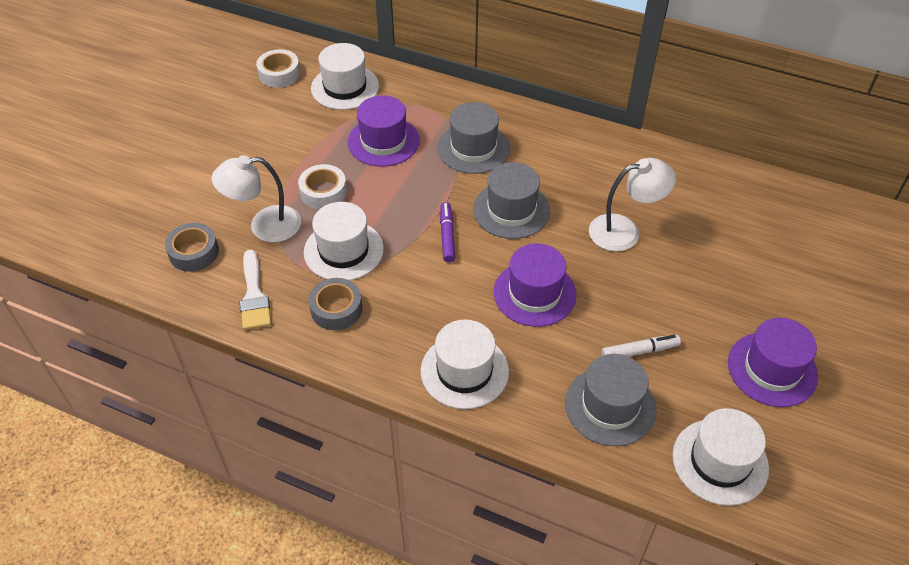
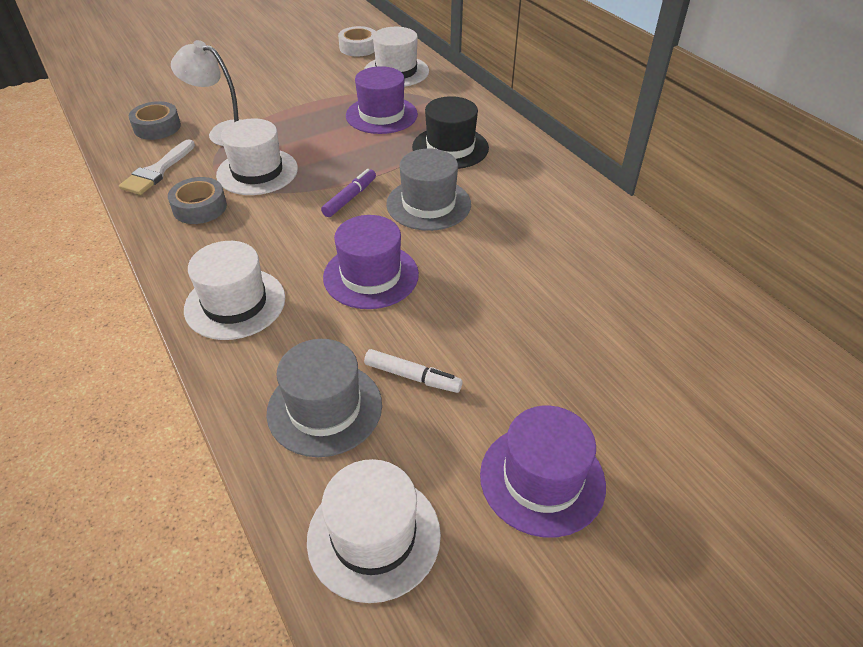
camera: 35 degrees right, 5 degrees down
white tape [298,164,347,209] -> none
grey hat [437,102,510,174] -> black hat [412,96,489,169]
white lamp [589,158,676,252] -> none

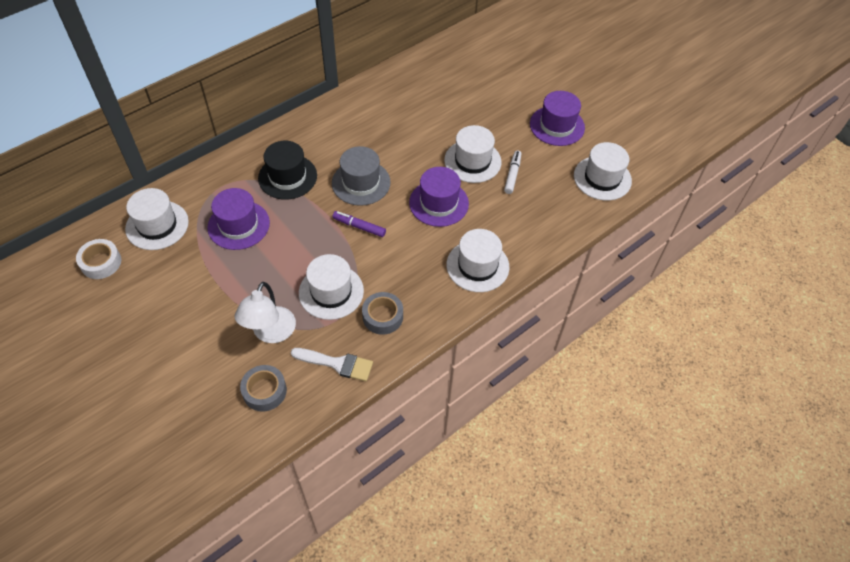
camera: 100 degrees left, 10 degrees up
grey hat [267,339,382,457] -> none
none -> white hat [444,125,502,183]

